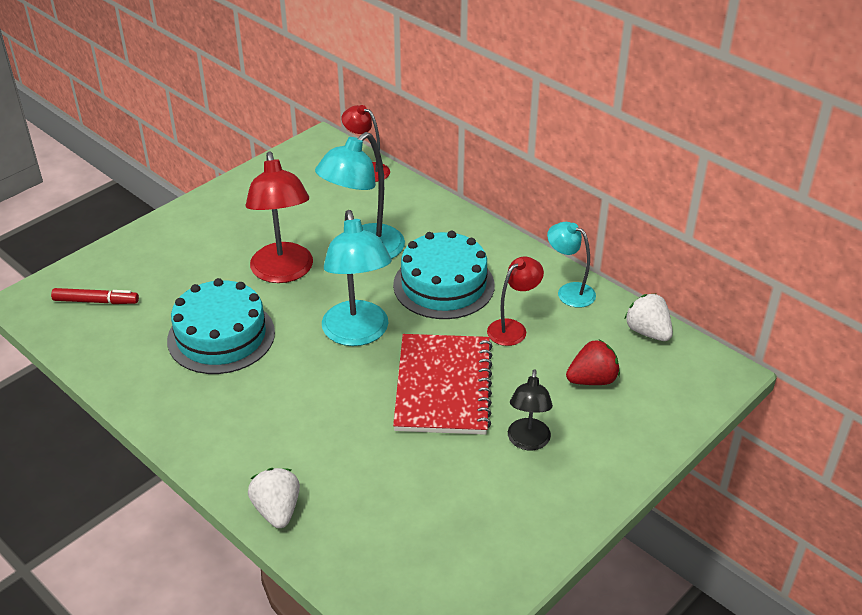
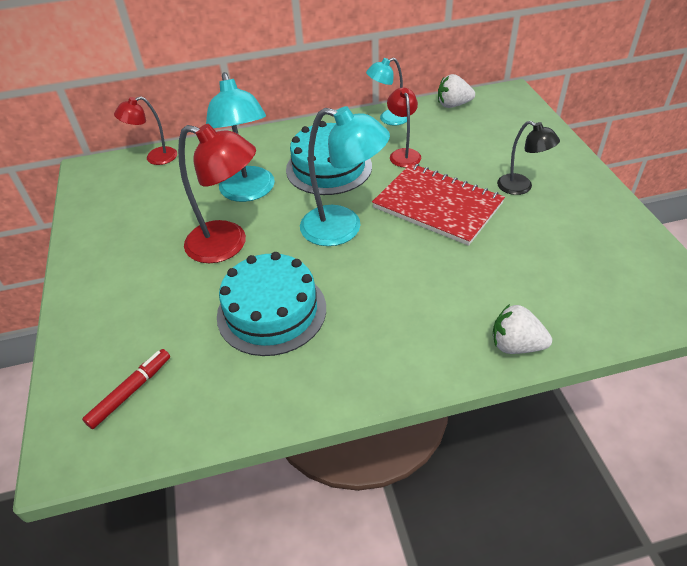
camera: 55 degrees left, 5 degrees up
red strawberry [566,340,620,385] -> none

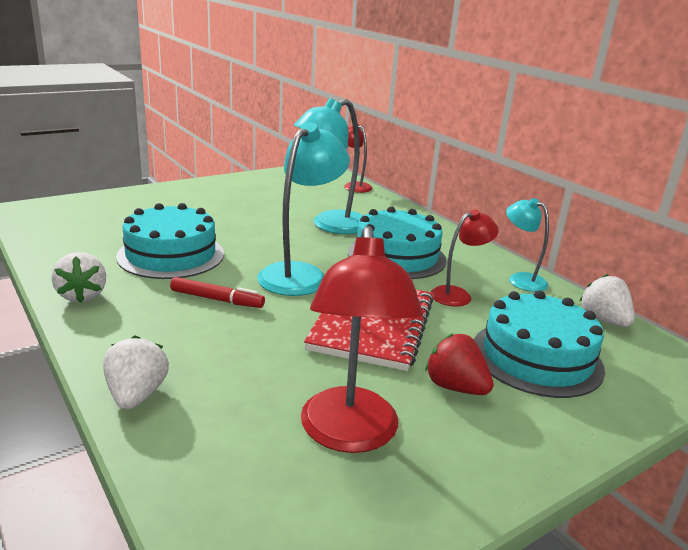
camera: 65 degrees right, 20 degrees down
red marker [82,349,170,429] -> red marker moved to [170,277,265,308]
red lamp [178,124,256,263] -> red lamp moved to [301,226,423,453]
turquoise lamp [300,106,390,246] -> turquoise lamp turned 150 degrees counterclockwise [257,123,350,296]
black lamp [497,121,560,195] -> red strawberry [425,333,494,395]
none -> white strawberry [52,252,106,303]
none -> turquoise cake [474,291,605,398]

